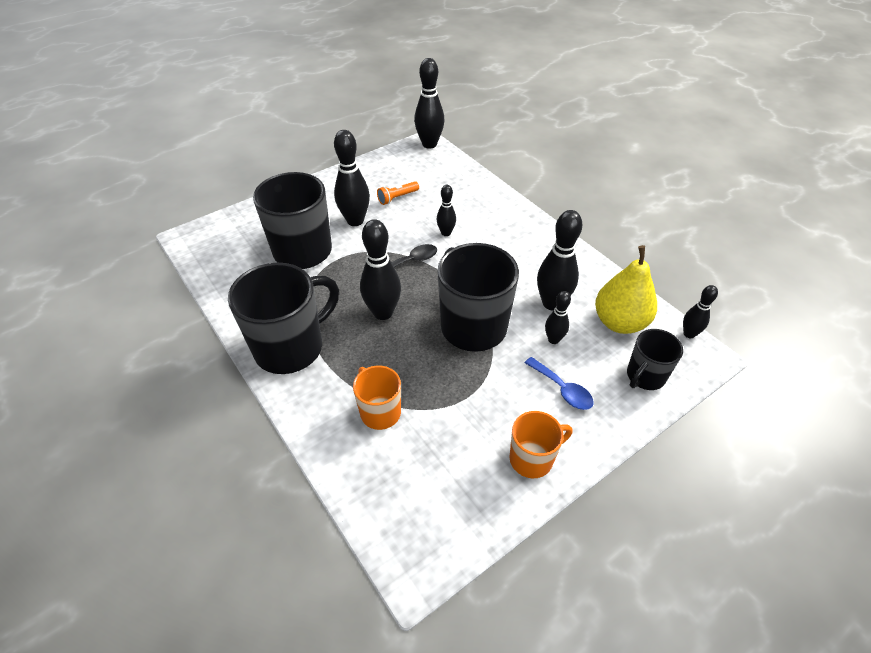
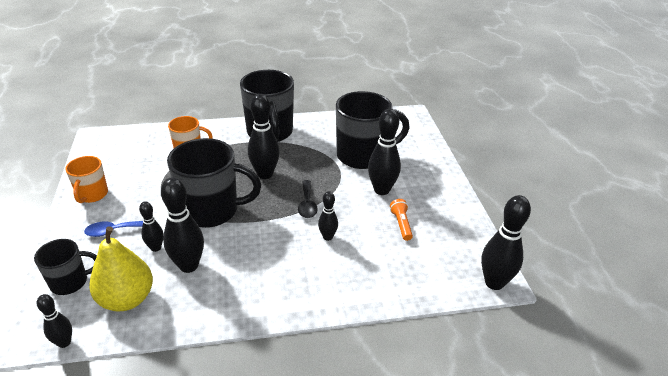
camera: 115 degrees right, 10 degrees down
black mug [627,329,683,390] -> black mug turned 90 degrees clockwise [34,239,97,295]

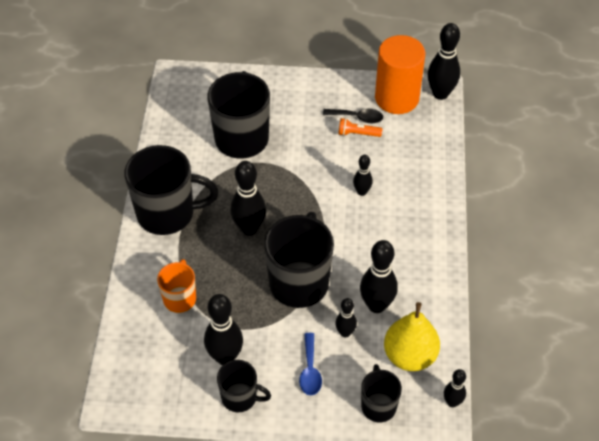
camera: 75 degrees left, 15 degrees up
orange mug [65,156,108,203] -> black mug [217,360,271,412]
black spoon [298,180,318,218] -> black spoon moved to [323,109,383,123]
black bowling pin [368,109,401,195] -> black bowling pin moved to [204,294,243,365]
none -> orange cylinder [375,35,425,114]

